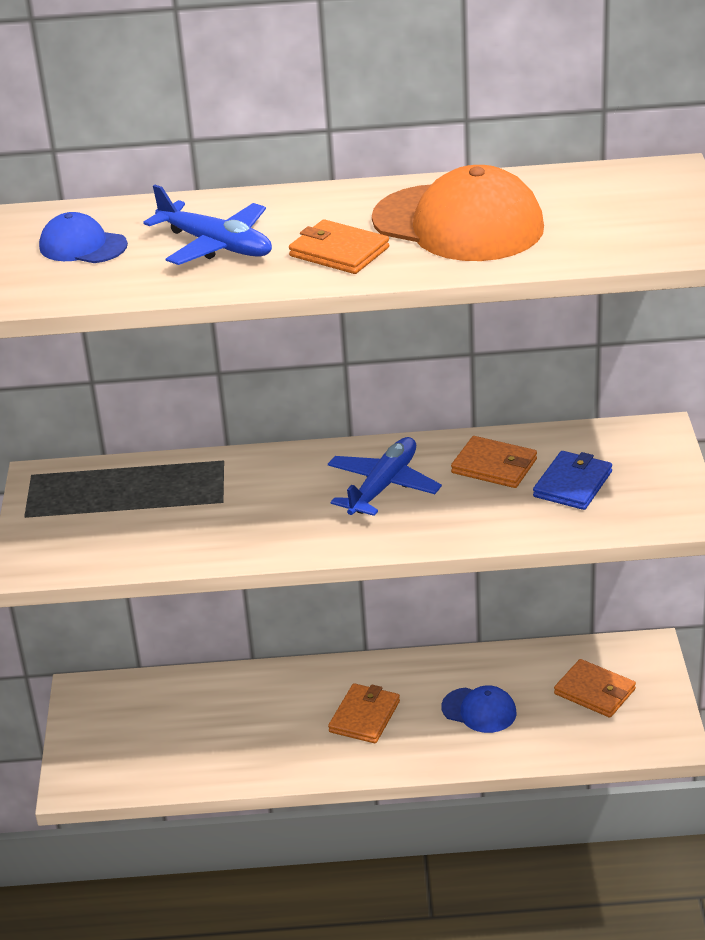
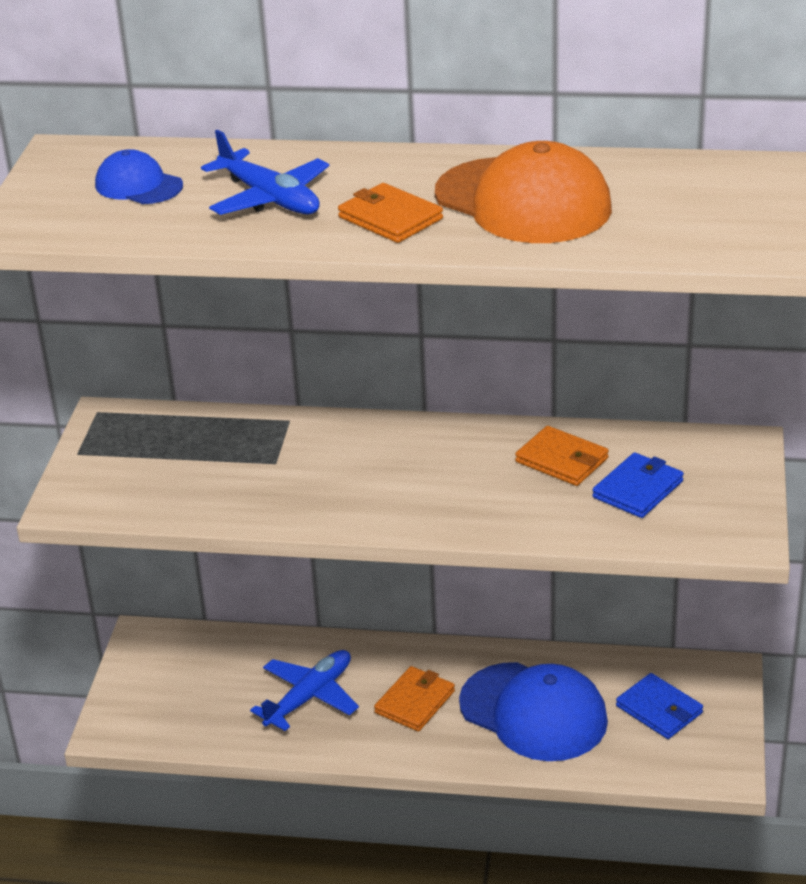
camera: 10 degrees right, 0 degrees up
blue plane [328,437,442,516] -> blue plane moved to [250,650,359,731]
blue cap [442,685,516,733] -> blue cap [459,662,608,761], size x1.93
orange wallet [554,659,636,718] -> blue wallet [616,673,703,739]

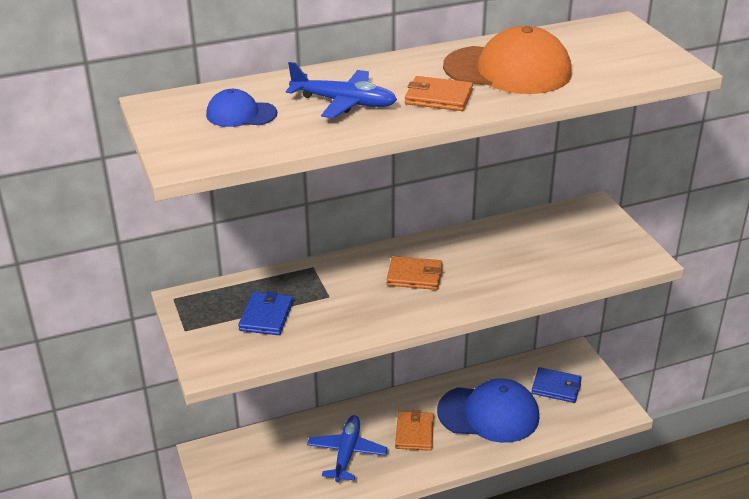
camera: 30 degrees left, 0 degrees up
orange wallet [515,426,609,486] -> orange wallet moved to [386,256,442,290]
blue wallet [592,452,684,518] -> blue wallet moved to [238,291,293,335]

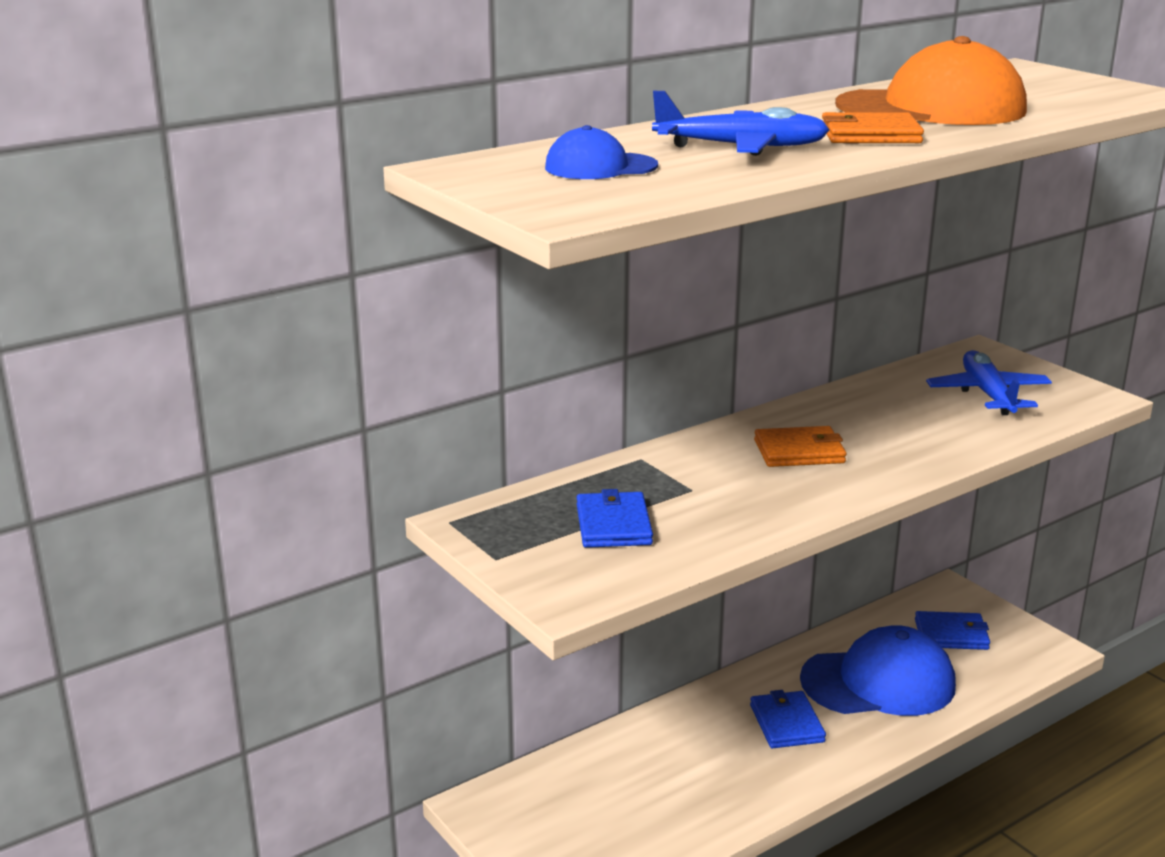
camera: 15 degrees left, 10 degrees down
blue plane [307,415,388,482] -> blue plane moved to [926,350,1052,415]
orange wallet [395,410,434,451] -> blue wallet [750,690,826,748]

